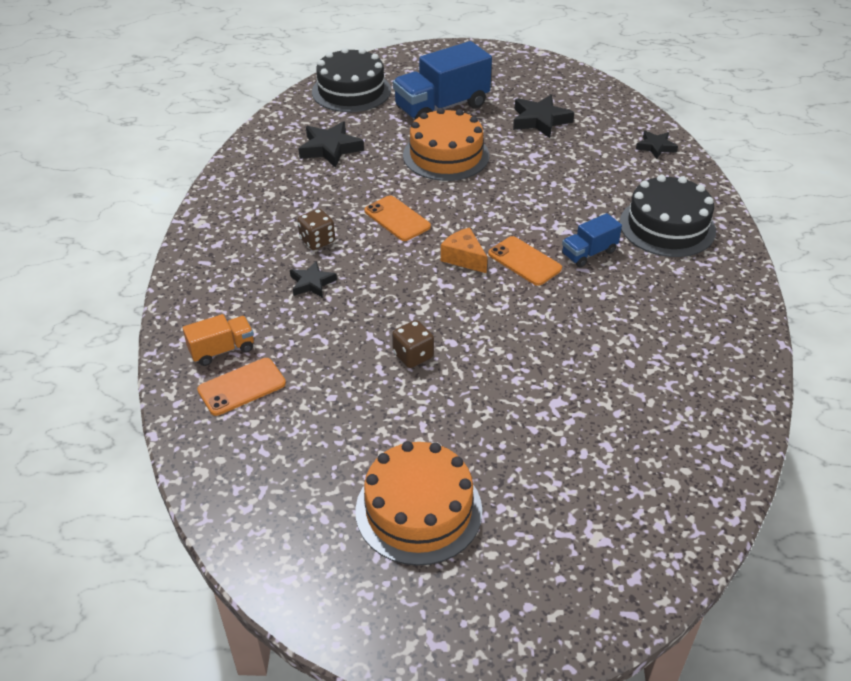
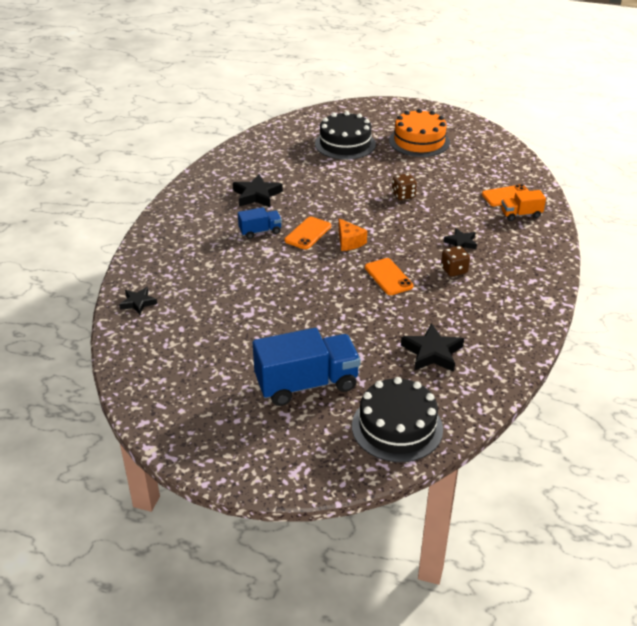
camera: 165 degrees left, 5 degrees down
orange cake [403,108,489,181] -> none
orange phone [488,236,562,286] -> orange phone turned 60 degrees clockwise [284,217,331,249]
black star [513,95,574,138] -> black star moved to [233,174,283,208]
black cake [620,175,716,257] -> black cake moved to [315,111,376,160]

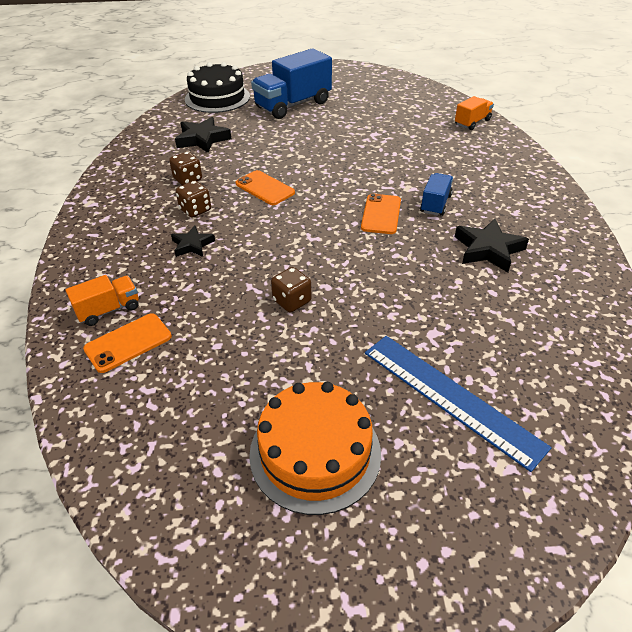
camera: 160 degrees right, 5 degrees up
black star [119,287,157,315] -> orange truck [455,96,494,130]
blue truck [238,207,282,239] -> blue truck turned 150 degrees clockwise [420,173,453,216]
black cake [315,111,376,160] -> blue ruler [365,336,552,472]
orange cheese [338,218,367,251] -> none
none -> brown dice [169,152,202,185]

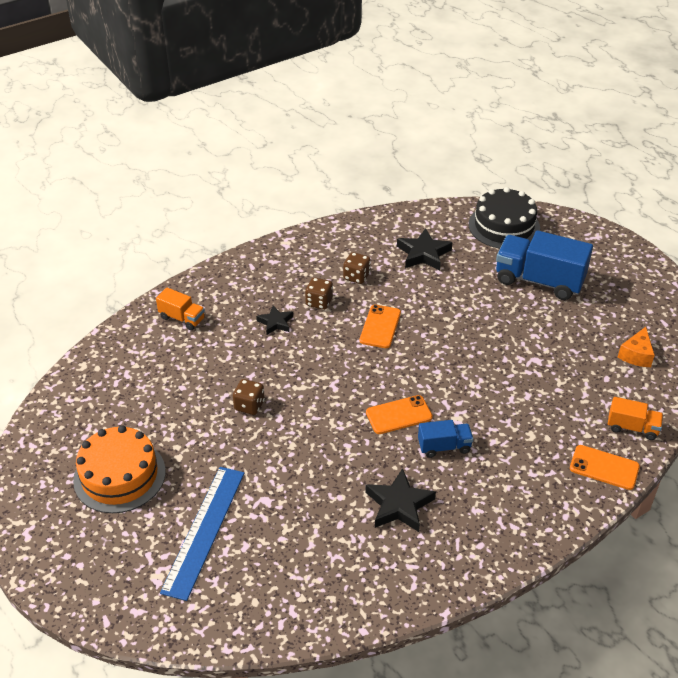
camera: 60 degrees right, 0 degrees up
orange phone [83,313,172,373] -> orange phone moved to [570,445,640,490]
none -> orange cheese [618,327,655,367]

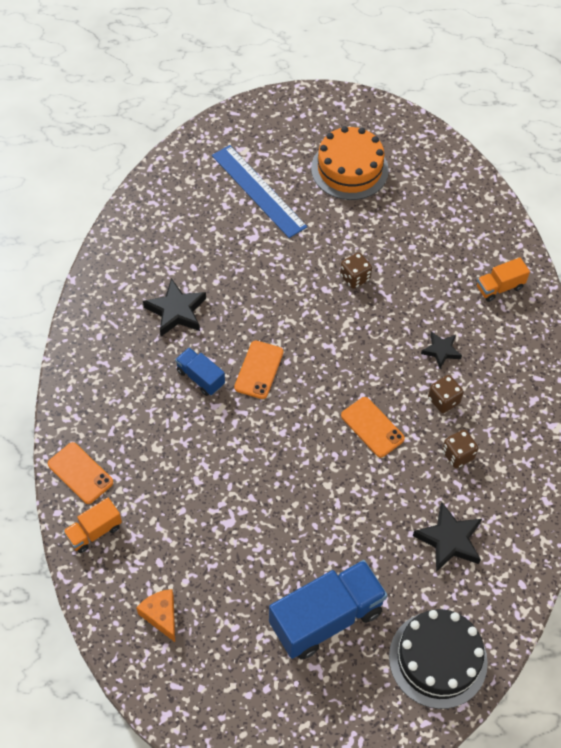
camera: 125 degrees right, 15 degrees up
blue truck [418,420,473,458] -> blue truck turned 105 degrees clockwise [175,348,225,396]
orange phone [570,445,640,490] -> orange phone turned 75 degrees clockwise [48,442,113,504]

